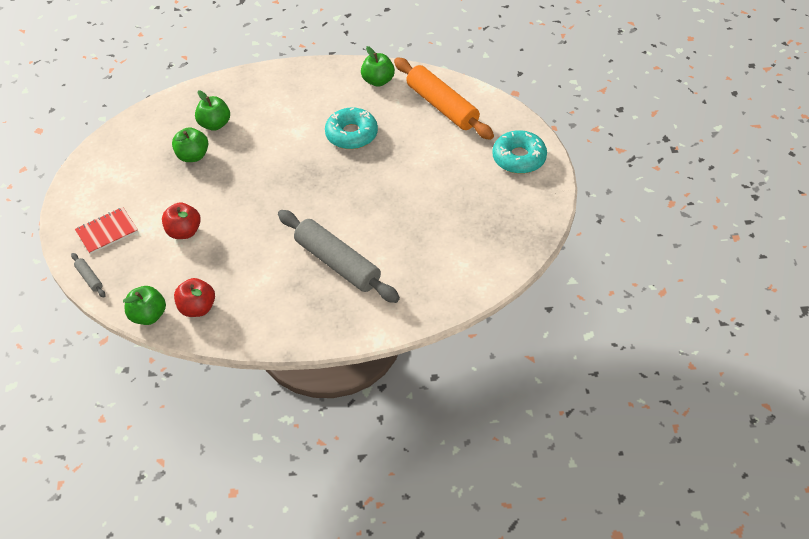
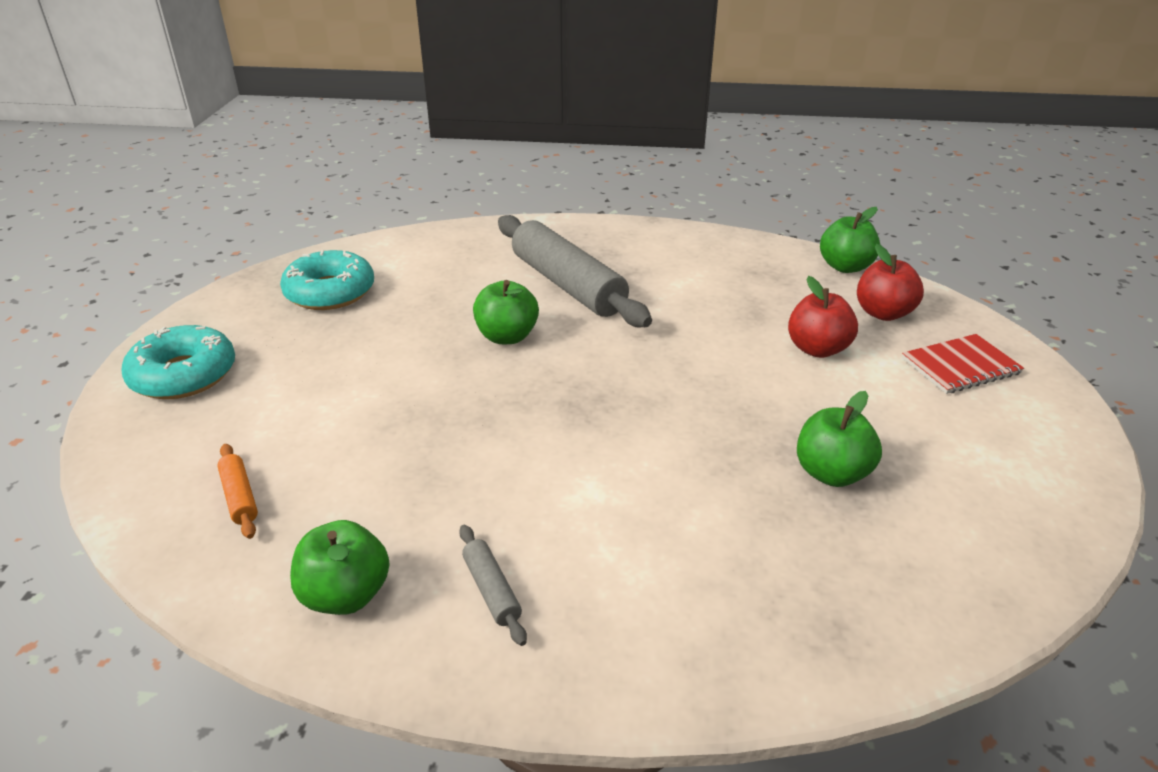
camera: 170 degrees left, 15 degrees down
grey rolling pin [71,253,106,298] -> grey rolling pin moved to [459,525,527,646]
red apple [174,278,215,317] -> red apple moved to [857,244,924,321]
green apple [195,91,230,131] -> green apple moved to [473,280,539,344]
turquoise donut [325,107,378,149] -> turquoise donut moved to [280,250,374,310]
orange rolling pin [394,57,494,140] -> orange rolling pin [217,444,258,539], size x0.41

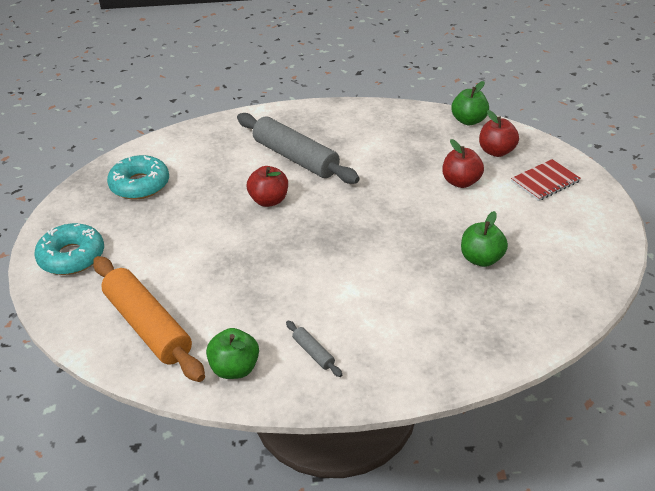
camera: 10 degrees left, 5 degrees up
orange rolling pin [217,444,258,539] -> orange rolling pin [93,256,205,382], size x2.42
green apple [473,280,539,344] -> red apple [247,166,288,207]

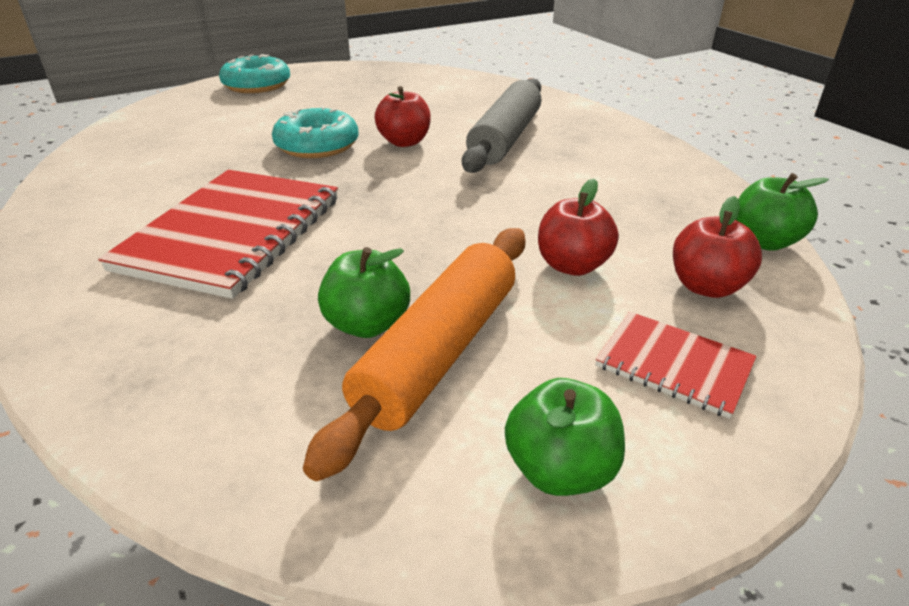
camera: 65 degrees right, 5 degrees down
orange rolling pin [93,256,205,382] -> orange rolling pin moved to [303,228,525,481]
turquoise donut [107,155,169,200] -> turquoise donut moved to [272,106,358,158]
green apple [206,328,259,379] -> green apple moved to [505,378,625,496]
grey rolling pin [286,321,342,377] -> none
none -> red notebook [98,170,338,299]

